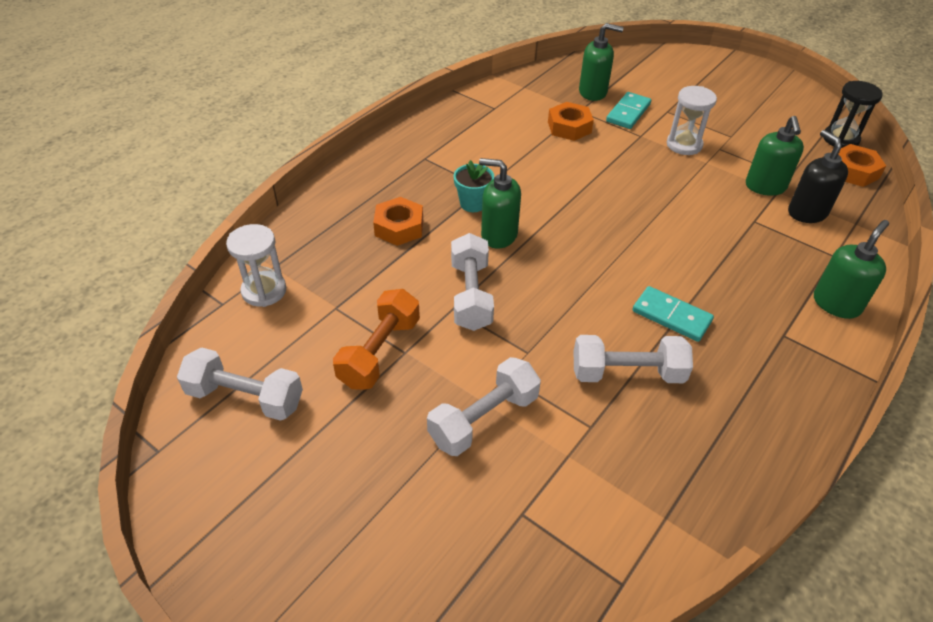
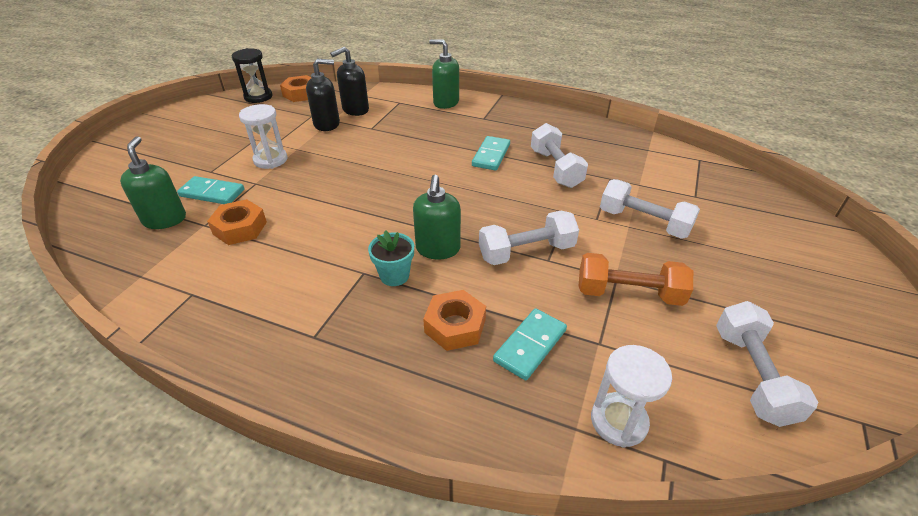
camera: 105 degrees left, 5 degrees down
green soap dispenser [746,116,804,196] -> black soap dispenser [306,59,340,131]
none -> turquoise domino [493,308,567,380]

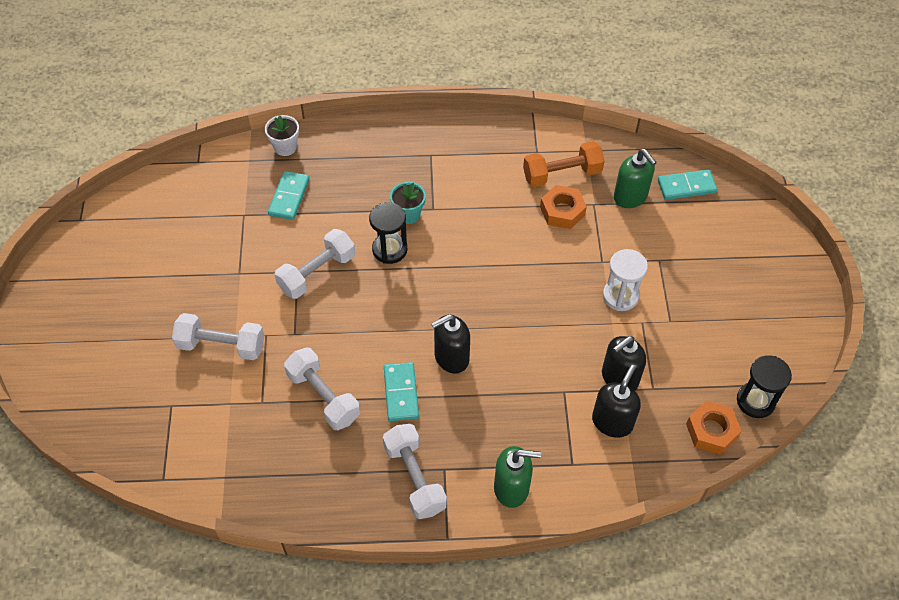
camera: 155 degrees right, 15 degrees up
turquoise domino [177,176,244,204] -> turquoise domino moved to [658,170,717,200]
green soap dispenser [413,175,461,259] -> black hourglass [369,202,407,264]
orange nut [423,290,486,351] -> none
orange dumbbell [579,253,693,306] -> orange dumbbell moved to [523,141,605,187]
white hourglass [591,345,672,447] -> none
white dumbbell [716,301,818,427] -> white dumbbell moved to [383,424,447,519]
none -> white flower pot [265,115,299,156]
none -> black soap dispenser [431,314,470,374]

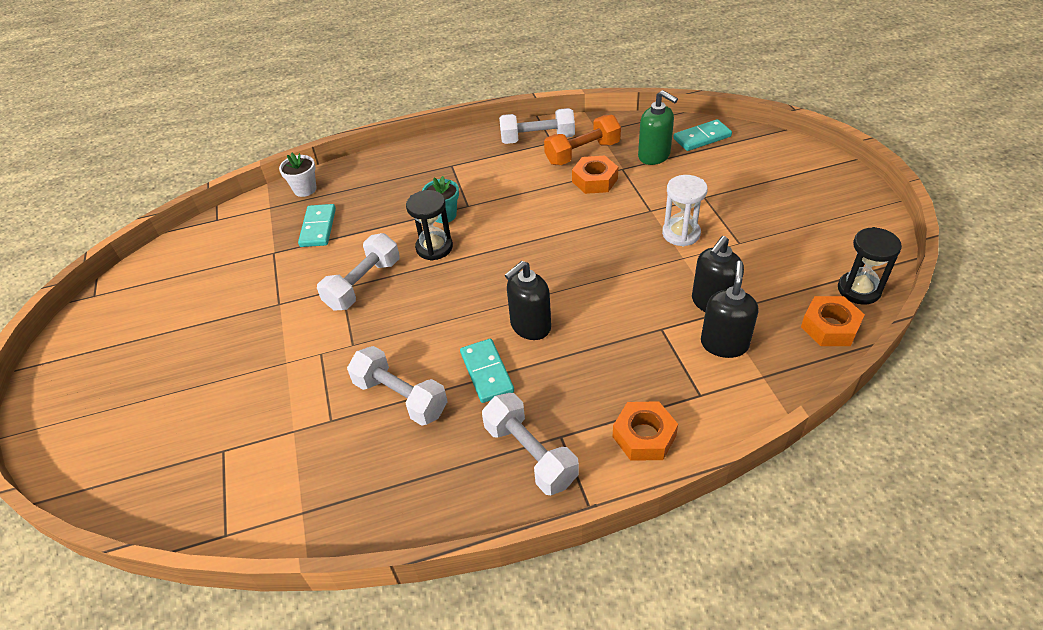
camera: 10 degrees left, 10 degrees down
white dumbbell [172,313,264,360] -> white dumbbell moved to [499,108,575,144]
green soap dispenser [494,446,541,508] -> orange nut [613,401,678,461]

